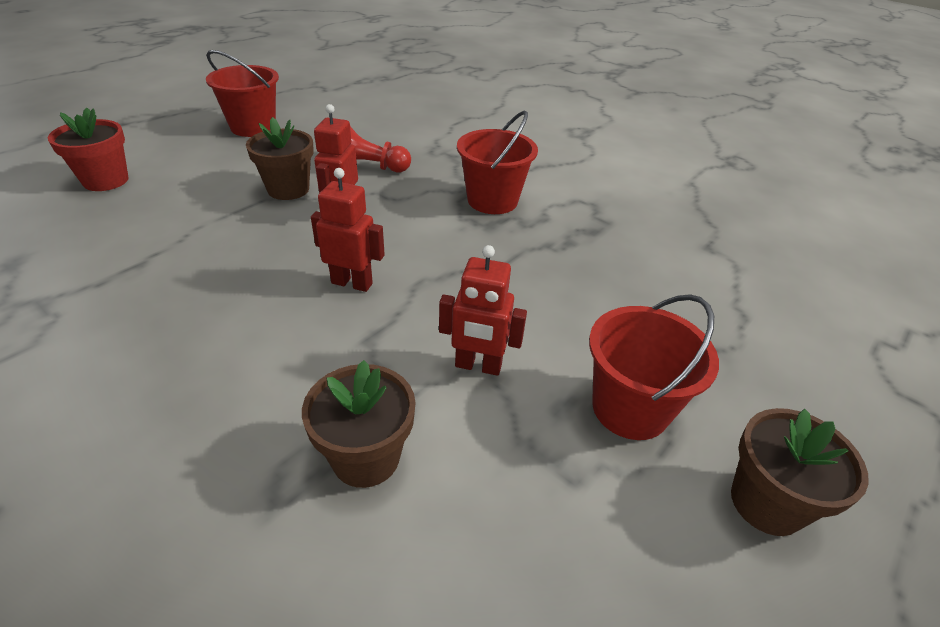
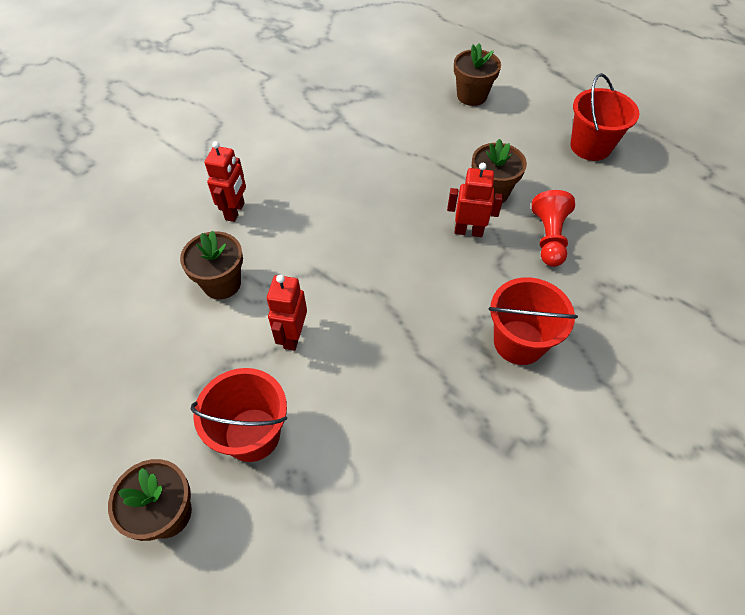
camera: 90 degrees right, 15 degrees up
red flower pot [48,107,129,191] -> brown flower pot [454,43,501,106]
red robot [311,168,385,292] -> red robot moved to [205,141,246,222]

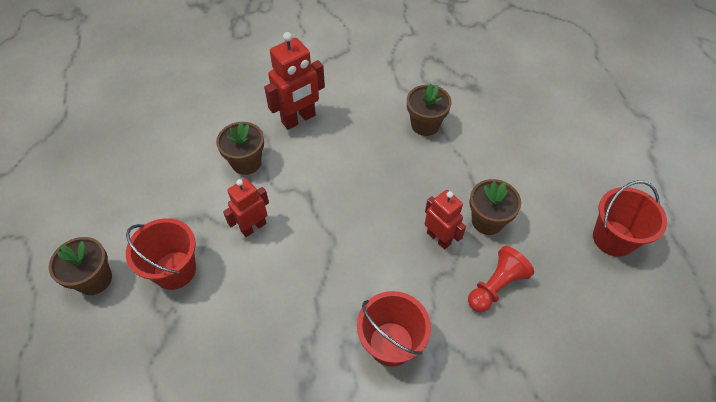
camera: 40 degrees right, 0 degrees up
red robot [205,141,246,222] -> red robot [264,32,325,130], size x1.51
brown flower pot [454,43,501,106] -> brown flower pot moved to [407,83,451,136]

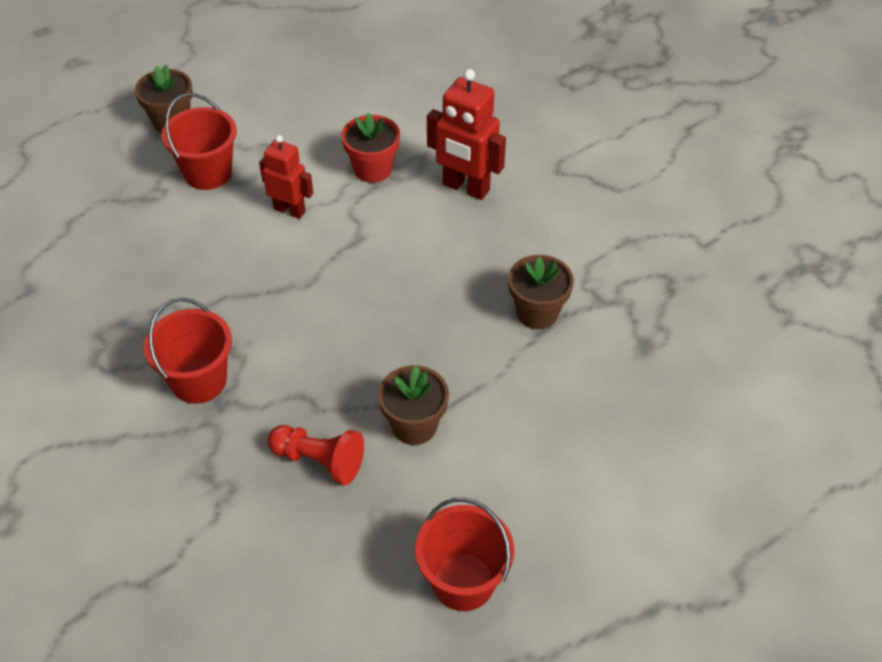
camera: 65 degrees right, 5 degrees down
brown flower pot [216,122,264,175] -> red flower pot [341,113,400,183]
red robot [425,190,466,249] -> none

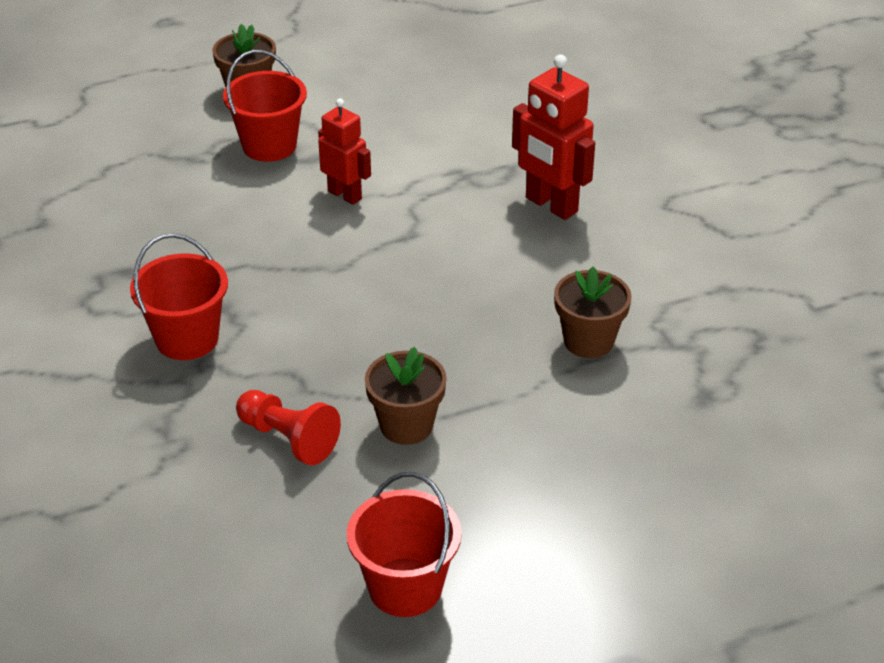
camera: 15 degrees right, 10 degrees down
red flower pot [341,113,400,183] -> none

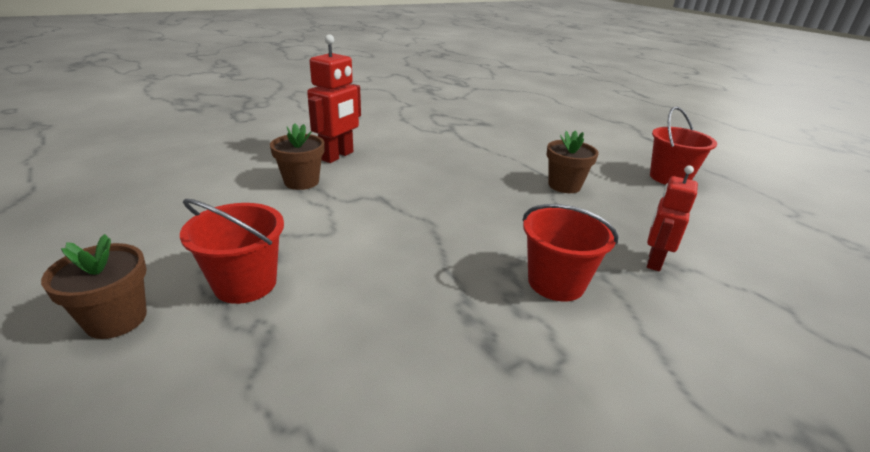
camera: 105 degrees left, 10 degrees down
red pawn [236,390,341,465] -> none
red robot [318,98,371,205] -> red robot moved to [647,165,698,271]
brown flower pot [554,266,632,358] -> brown flower pot moved to [270,123,325,190]

